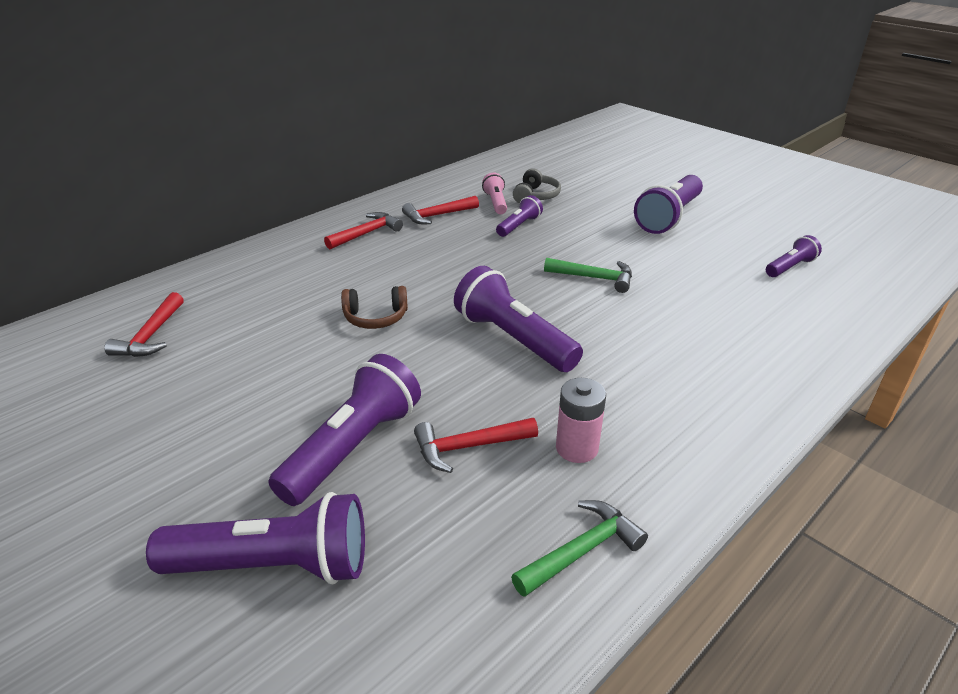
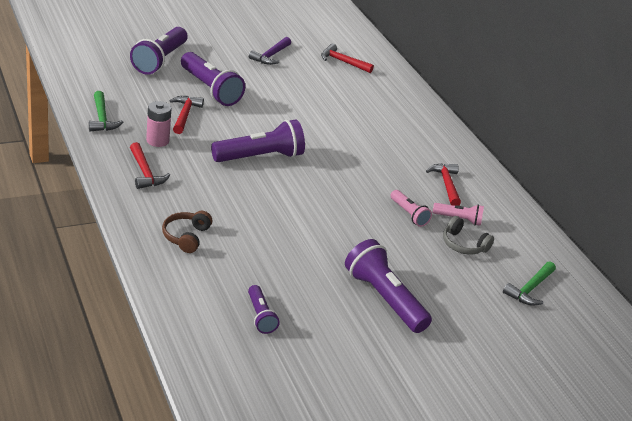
camera: 105 degrees right, 0 degrees up
red hammer [324,212,403,249] -> red hammer moved to [130,142,170,189]
brown headphones [341,286,408,329] -> brown headphones moved to [162,211,212,253]
purple flashlight [496,195,543,237] -> pink flashlight [391,190,432,227]
green hammer [544,258,632,293] -> green hammer moved to [503,261,556,305]
none -> purple hammer [249,37,291,65]

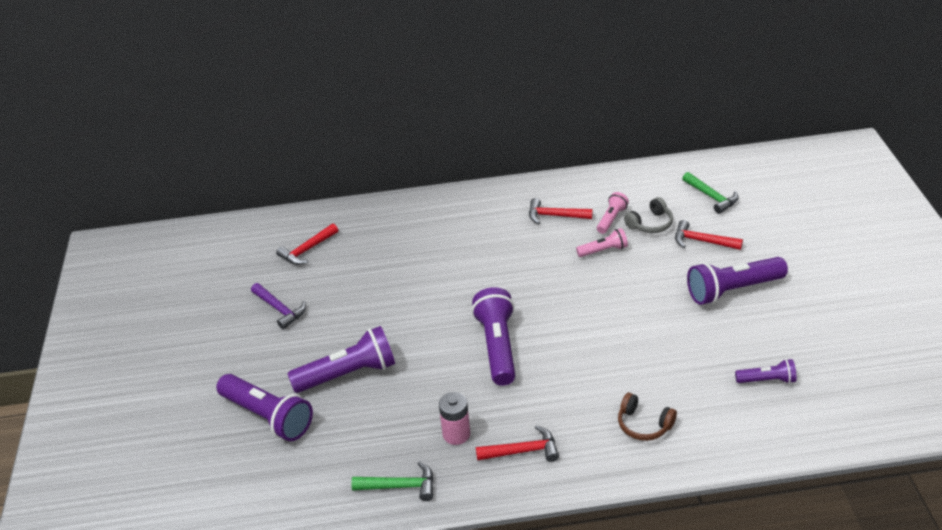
camera: 65 degrees left, 5 degrees up
red hammer [169,96,204,134] -> red hammer moved to [675,220,743,250]

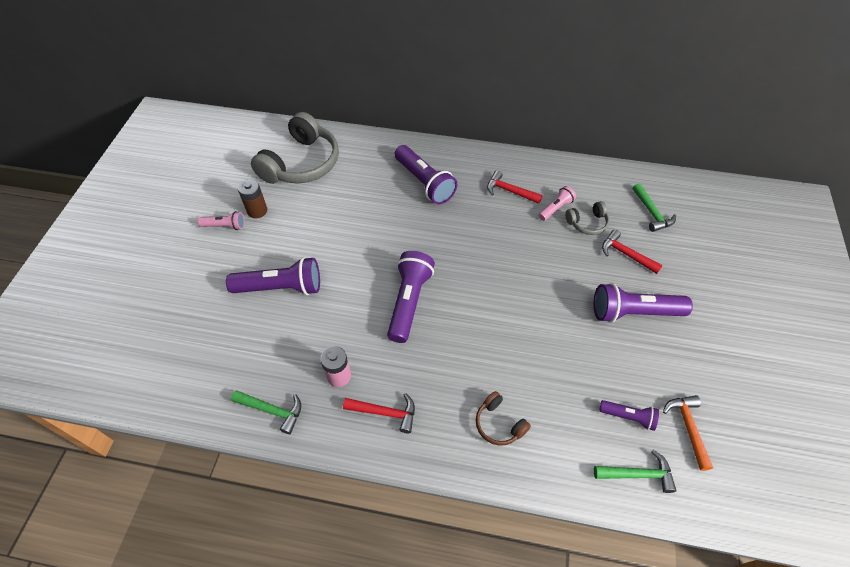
camera: 15 degrees right, 15 degrees up
purple flashlight [216,374,313,441] -> purple flashlight moved to [394,145,457,204]
purple hammer [251,283,306,329] -> brown battery [238,179,267,218]
red hammer [276,224,338,265] -> grey headphones [251,112,339,184]
pink flashlight [576,228,628,257] -> pink flashlight moved to [198,211,245,230]
none -> green hammer [594,450,677,493]
none -> orange hammer [663,395,713,471]

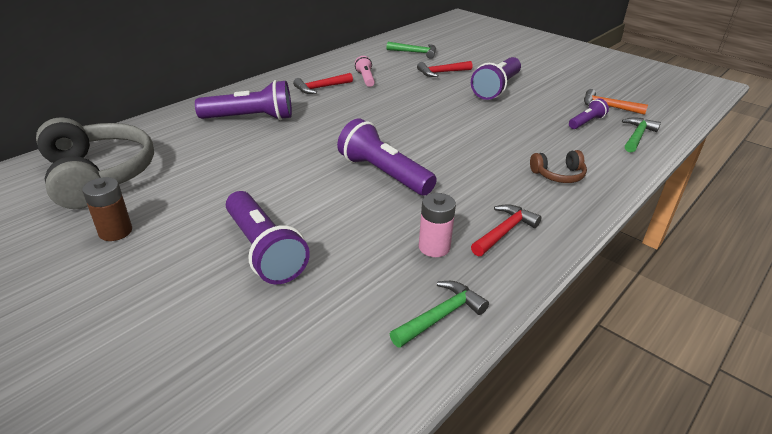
camera: 60 degrees left, 20 degrees down
pink flashlight [198,211,245,230] -> none
purple flashlight [226,257,320,295] -> purple flashlight turned 120 degrees clockwise [226,191,310,284]
grey headphones [565,201,609,235] -> none

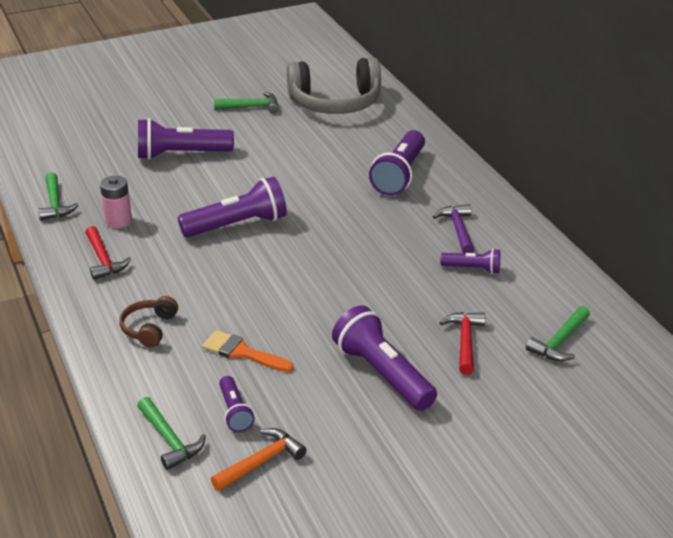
camera: 115 degrees right, 0 degrees up
brown battery [82,177,132,241] -> green hammer [214,92,279,113]
red hammer [293,73,353,94] -> purple hammer [433,204,475,254]
pink flashlight [355,56,375,87] -> purple flashlight [440,249,500,274]
none -> orange brush [202,330,294,372]

